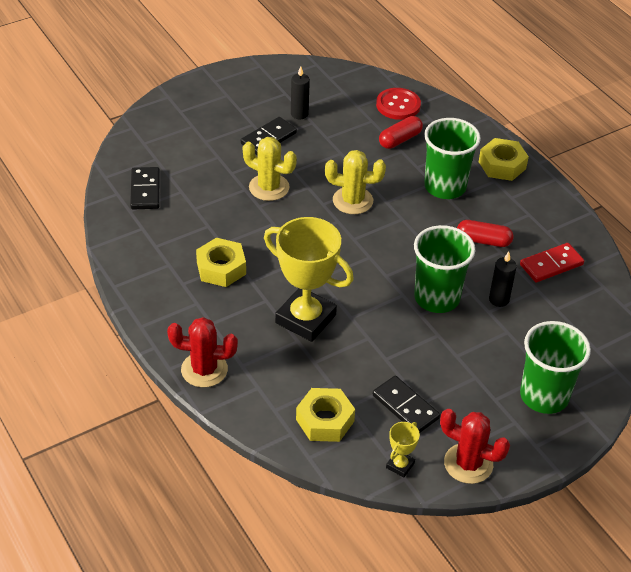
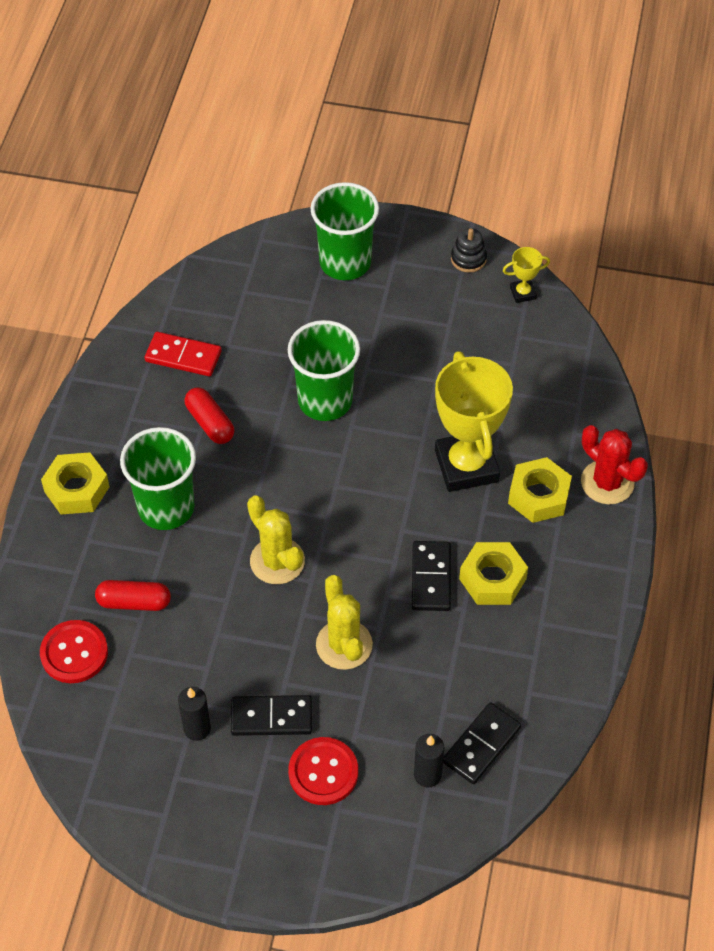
camera: 135 degrees left, 10 degrees up
yellow nut [296,388,355,442] -> yellow nut moved to [508,457,572,523]
black domino [373,376,440,433] -> black domino moved to [412,541,451,611]
red cactus [440,409,510,484] -> black stacking toy [451,228,487,273]
black candle [489,252,517,307] -> black candle moved to [414,734,444,788]
none -> red button [288,737,358,805]

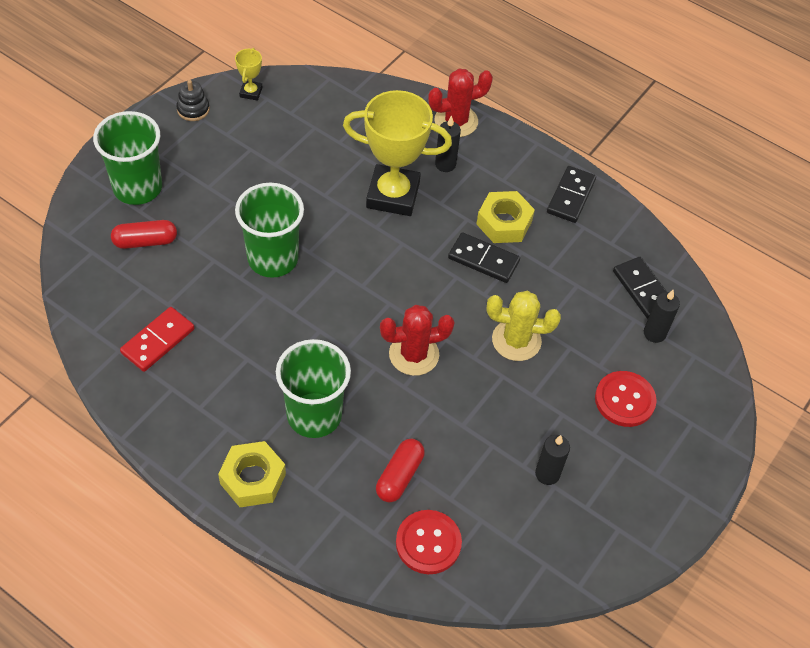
camera: 70 degrees left, 0 degrees up
red capsule [184,387,234,444] -> red capsule moved to [111,220,177,249]
black domino [231,695,312,736] -> black domino moved to [547,166,596,223]
yellow cactus [247,495,305,584] -> red cactus [380,305,455,376]
yellow nut [508,457,572,523] -> black candle [435,115,461,172]

